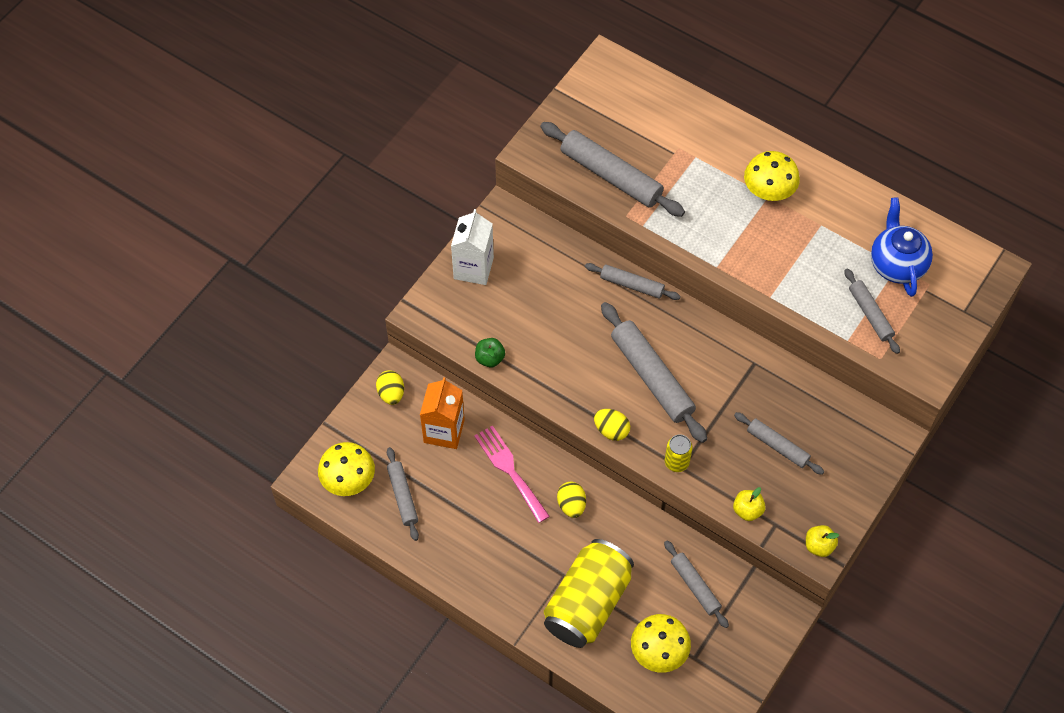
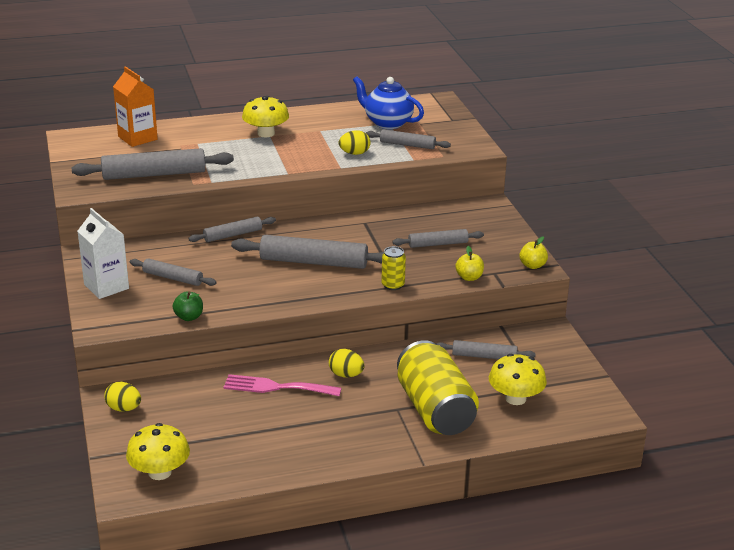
camera: 50 degrees left, 30 degrees down
grey rolling pin [387,447,419,541] -> grey rolling pin moved to [130,258,217,286]
orange carton [420,377,465,449] -> orange carton moved to [113,66,158,147]
yellow egg [594,409,630,441] -> yellow egg moved to [339,130,371,155]

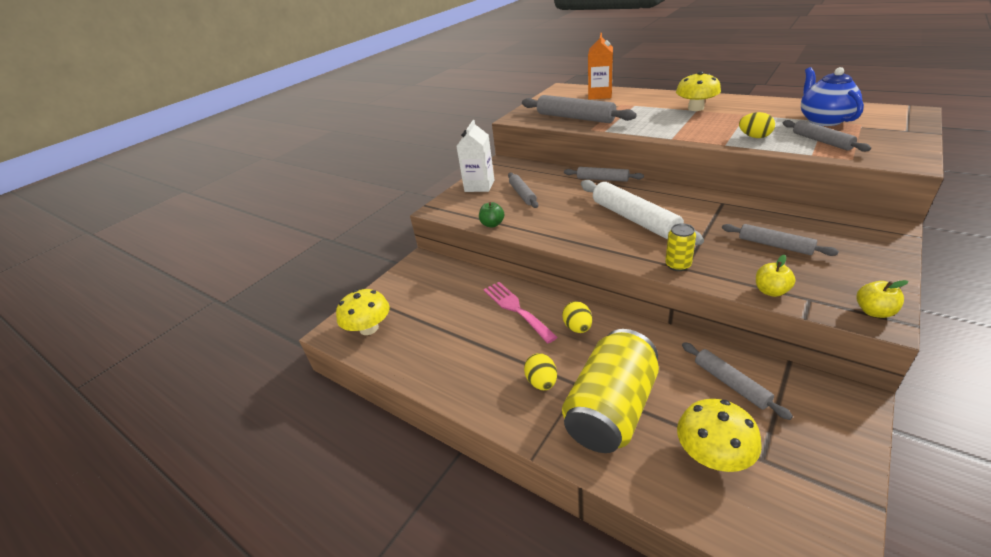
camera: 55 degrees right, 5 degrees up
yellow egg [104,382,141,412] -> yellow egg moved to [524,353,557,390]
grey rolling pin [231,235,384,269] -> white rolling pin [581,180,704,245]

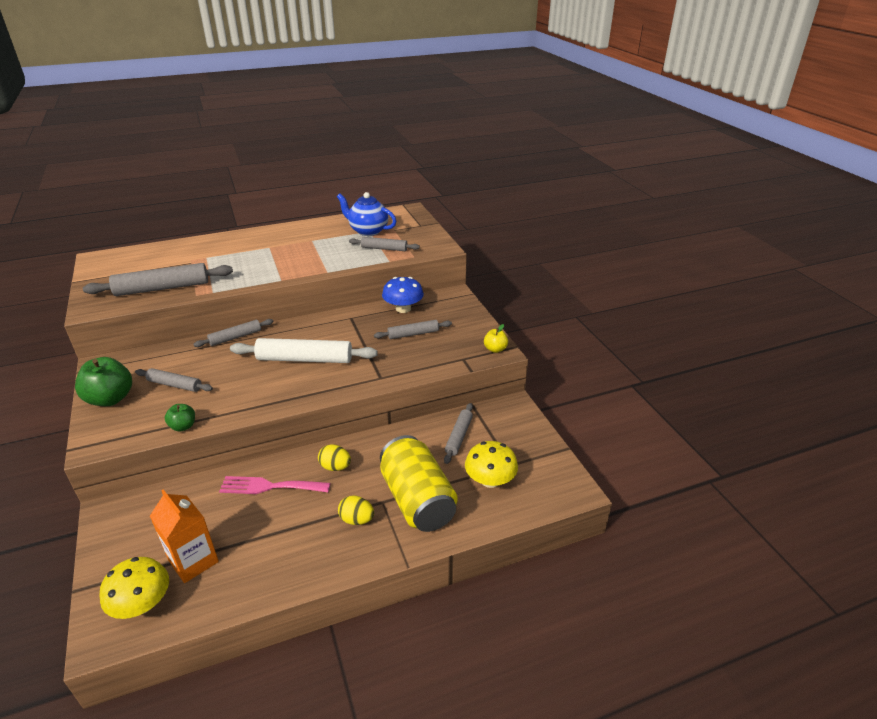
camera: 60 degrees left, 0 degrees up
white carton [457,120,494,192] -> green apple [75,357,132,406]
orange carton [588,33,613,99] -> orange carton moved to [150,489,219,583]
yellow can [665,223,696,271] -> none
yellow mushroom [676,71,721,111] -> none
grey rolling pin [682,342,793,420] -> grey rolling pin turned 75 degrees counterclockwise [444,403,473,464]
yellow egg [739,112,775,138] -> none
yellow apple [756,255,796,297] -> none
none -> blue mushroom [382,277,424,313]

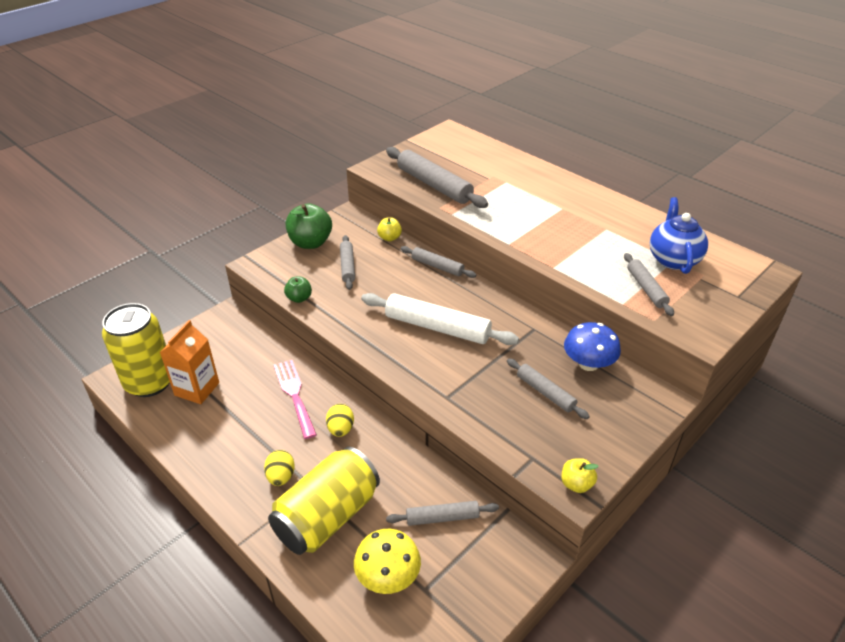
camera: 65 degrees right, 5 degrees up
yellow mushroom [99,557,169,619] -> yellow can [102,303,170,397]
white rolling pin [230,338,378,363] -> white rolling pin turned 45 degrees counterclockwise [361,293,519,345]
none -> yellow apple [377,218,402,241]

